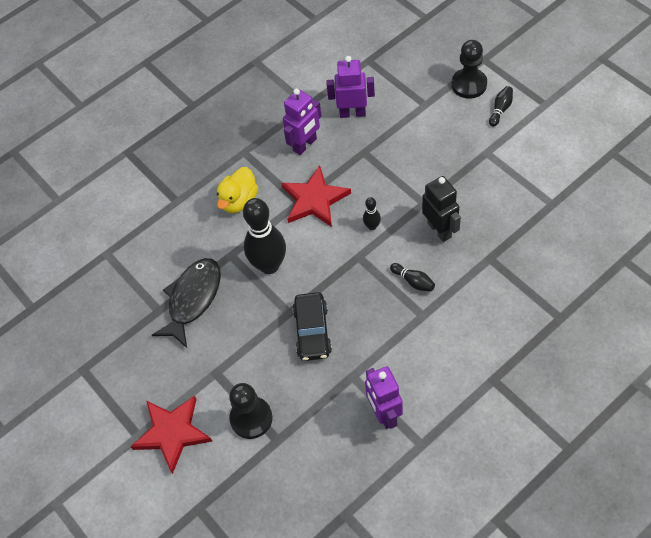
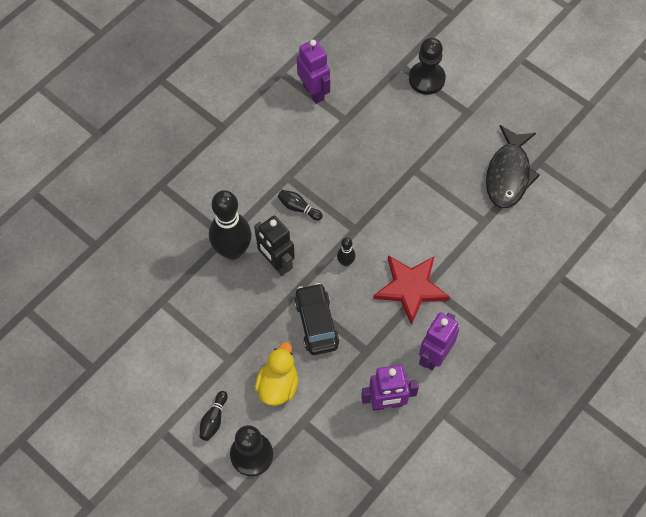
camera: 165 degrees right, 5 degrees up
red star [130,396,212,474] -> none
yellow duck [217,167,258,213] -> yellow duck moved to [255,342,298,406]
black bowling pin [243,198,286,274] -> black bowling pin moved to [209,190,251,260]
black car [293,292,332,361] -> black car moved to [294,283,340,355]

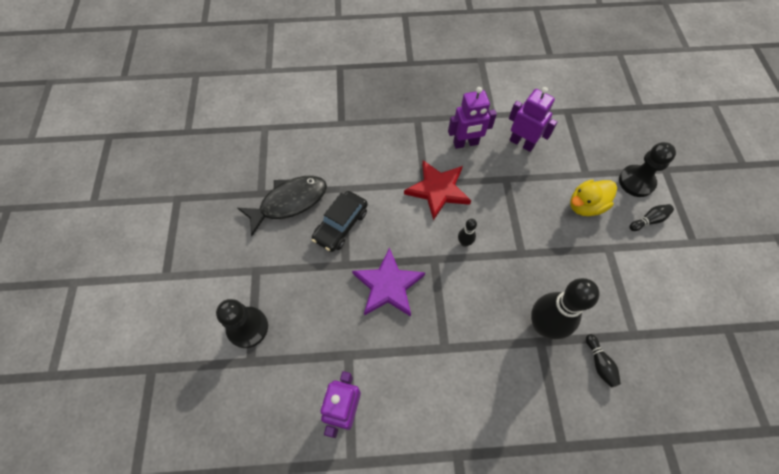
camera: 135 degrees left, 0 degrees up
black robot [254,216,295,276] -> none
black bowling pin [278,190,323,221] -> black bowling pin moved to [586,334,621,388]
black car [294,283,340,355] -> black car moved to [311,191,368,252]
none -> purple star [352,248,425,317]

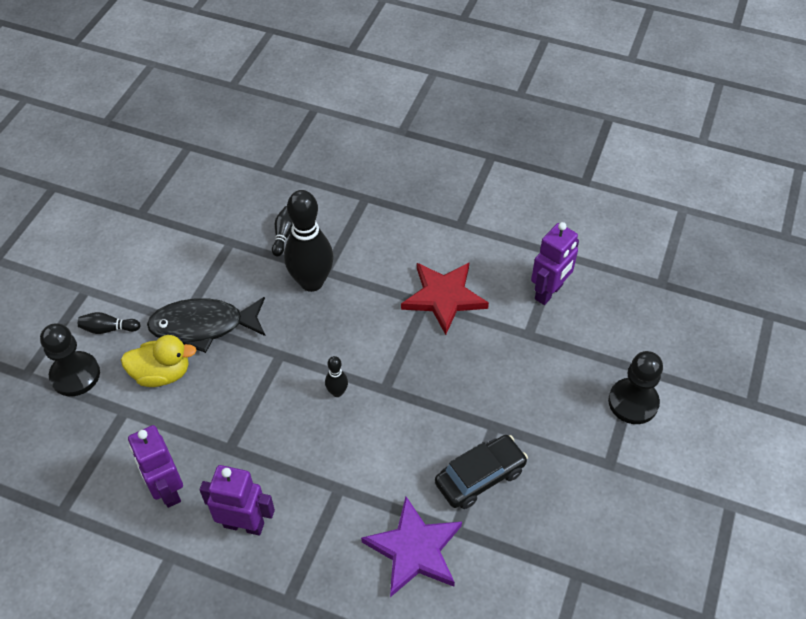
camera: 155 degrees left, 10 degrees down
black fish [237,176,327,236] -> black fish moved to [147,297,265,353]
purple star [352,248,425,317] -> purple star moved to [361,496,462,597]
red star [404,160,471,221] -> red star moved to [401,263,489,335]

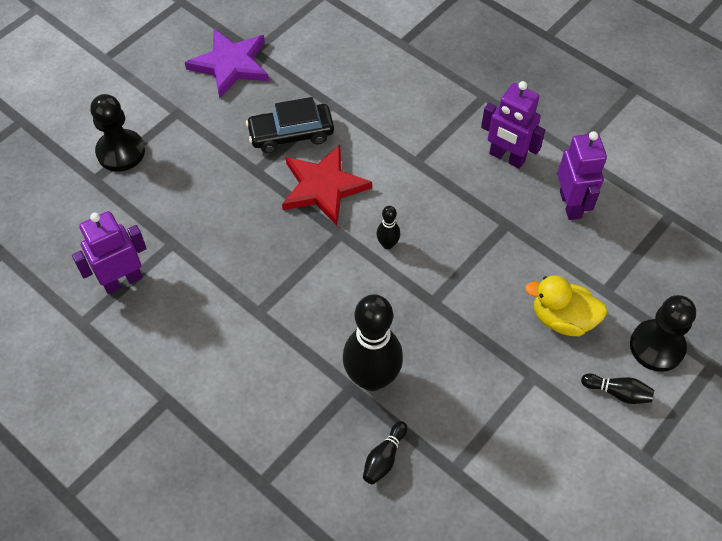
camera: 160 degrees left, 5 degrees up
black fish [147,297,265,353] -> none
purple star [361,496,462,597] -> purple star moved to [185,28,269,99]
red star [401,263,489,335] -> red star moved to [282,145,372,226]

